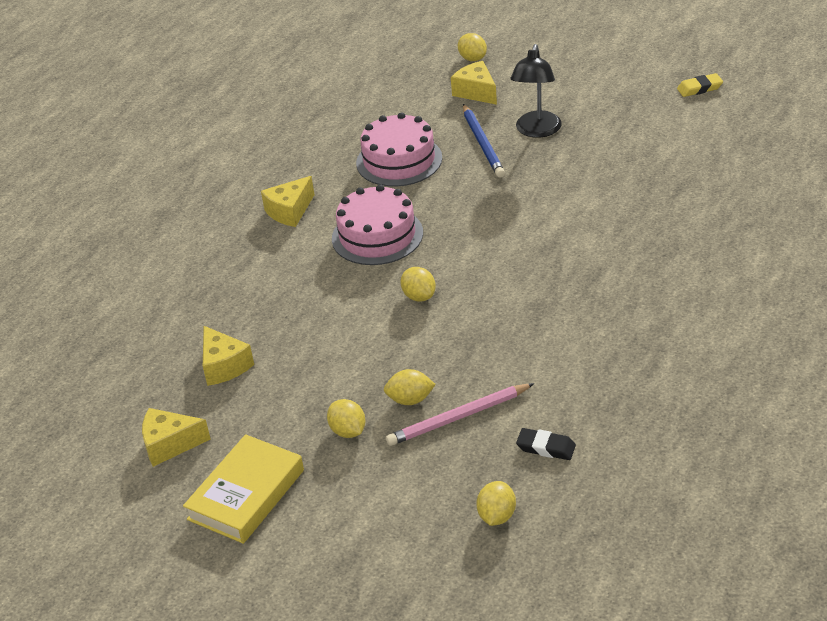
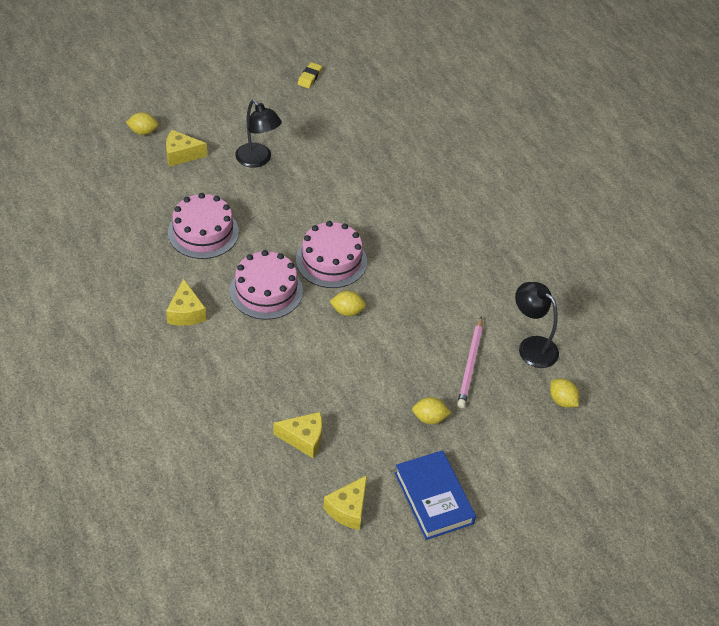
camera: 60 degrees left, 10 degrees up
yellow book [183,434,304,544] -> blue book [395,450,476,540]
yellow lemon [384,369,436,405] -> none
blue pencil [463,104,505,178] -> none
black eraser [516,428,576,460] -> black lamp [515,282,559,368]
none -> pink cake [296,221,367,288]

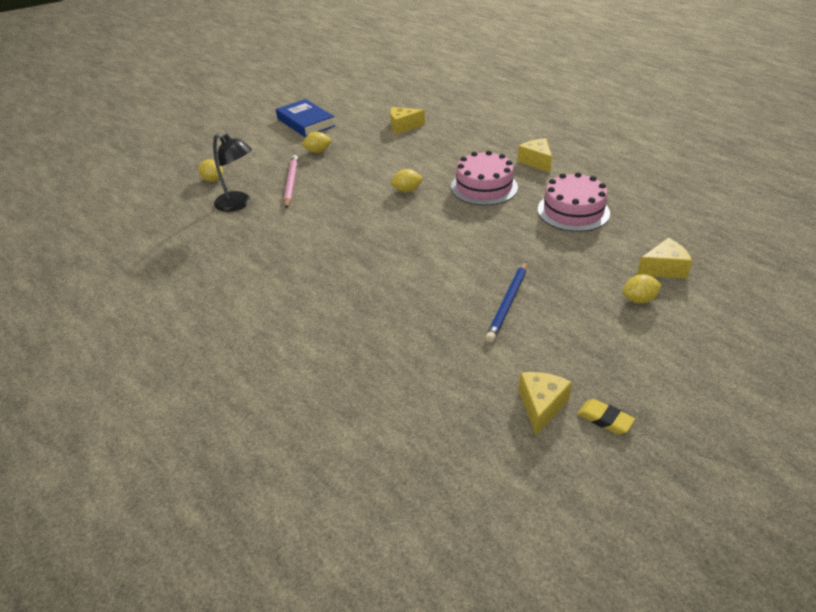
camera: 170 degrees right, 10 degrees down
yellow lemon [126,112,159,135] -> yellow lemon moved to [622,274,662,304]
black lamp [235,100,282,168] -> none
pink cake [296,221,367,288] -> none
yellow eraser [298,62,322,88] -> yellow eraser turned 60 degrees counterclockwise [577,399,635,434]
yellow cheese [323,475,367,530] -> yellow cheese moved to [519,372,572,435]
none -> blue pencil [485,261,527,342]

